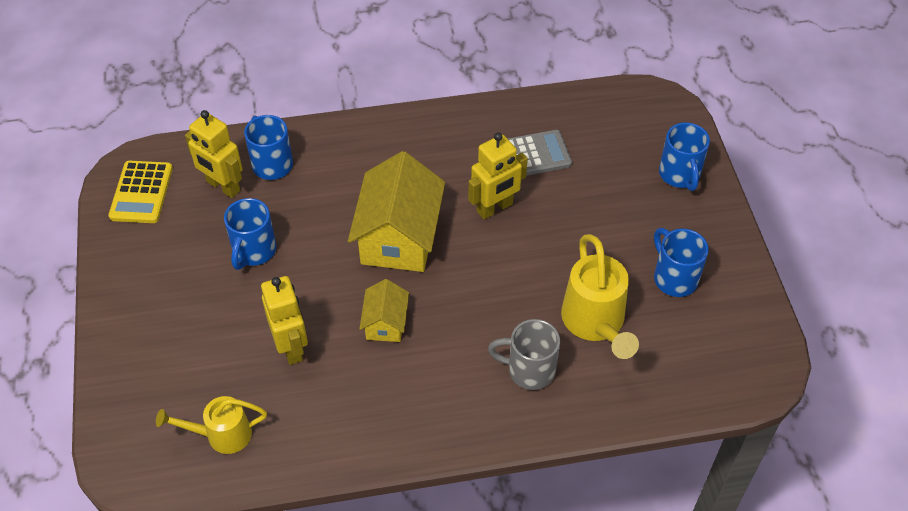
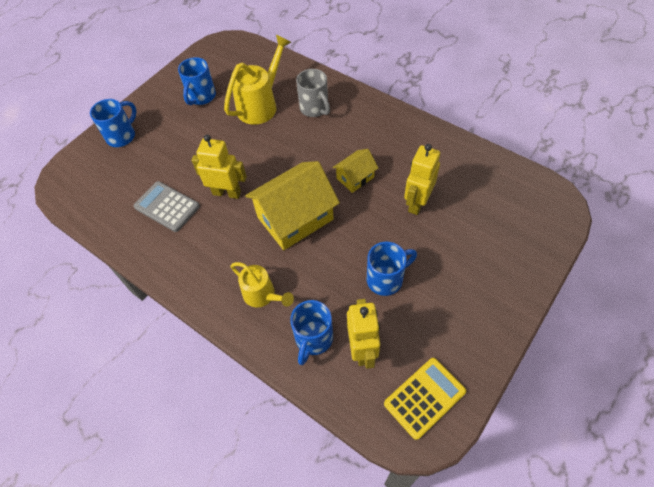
camera: 130 degrees left, 5 degrees up
yellow watering can [156,396,267,454] -> yellow watering can moved to [231,262,294,307]

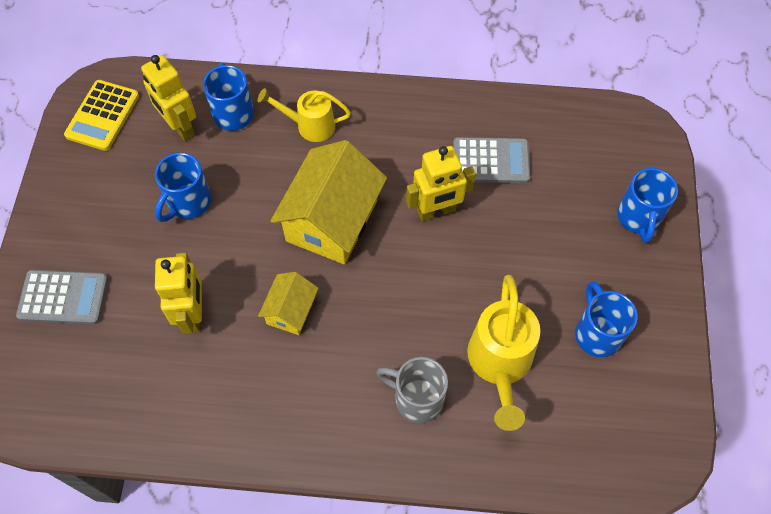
camera: 145 degrees right, 5 degrees up
none -> grey calculator [16,270,108,324]

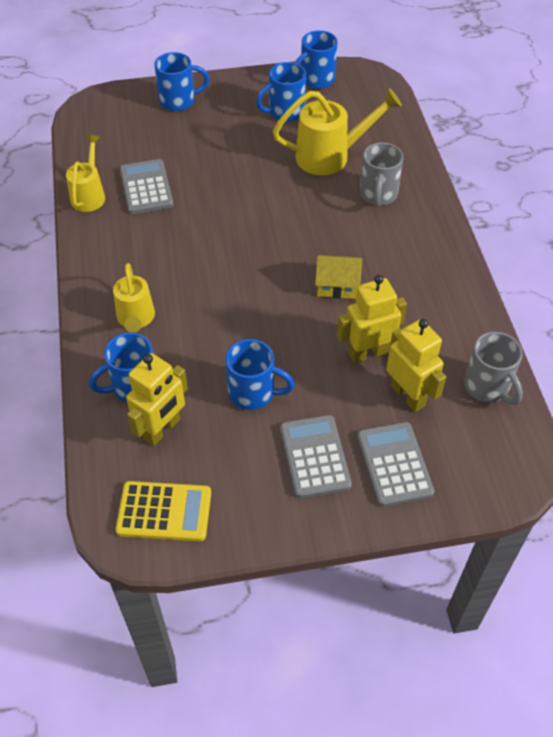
camera: 105 degrees left, 10 degrees down
yellow house [270,140,387,264] -> none
yellow robot [406,146,476,221] -> yellow robot moved to [386,319,446,412]
none -> yellow watering can [66,135,105,212]
none -> grey calculator [280,415,352,498]
none -> blue mug [295,30,338,89]
none -> grey mug [464,332,523,405]

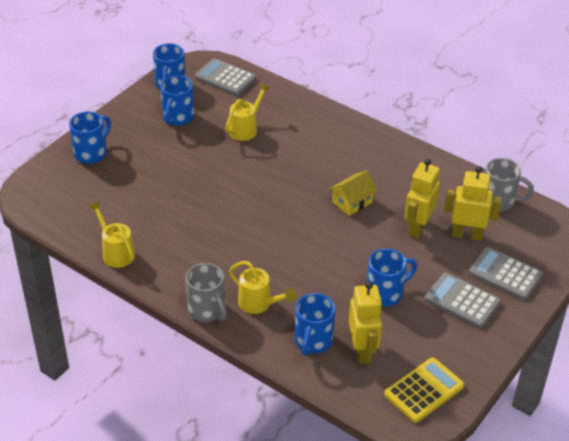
camera: 45 degrees left, 10 degrees down
grey calculator [120,159,174,214] -> grey calculator moved to [195,58,256,96]
yellow watering can [273,88,402,175] -> yellow watering can [225,83,270,141], size x0.64
grey mug [359,142,404,207] -> grey mug moved to [186,263,227,322]

